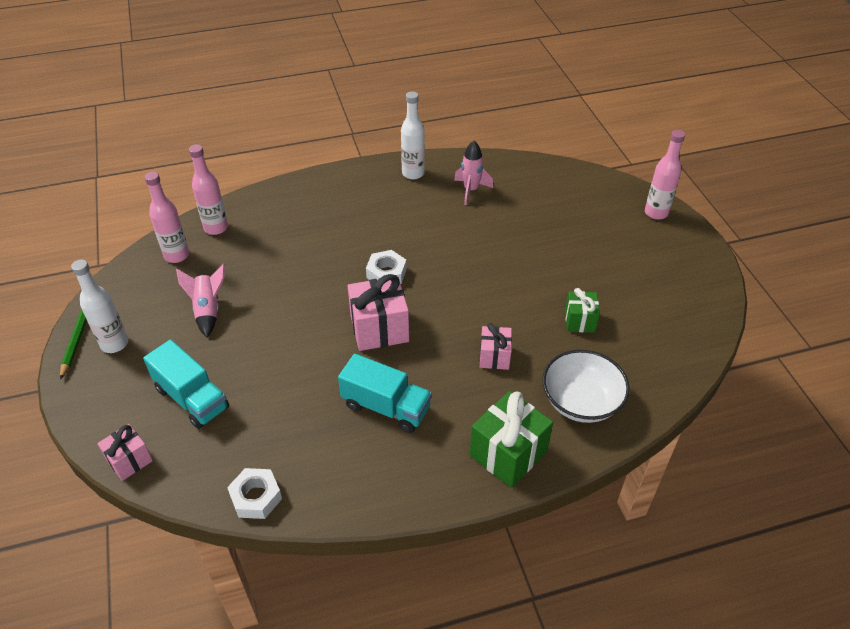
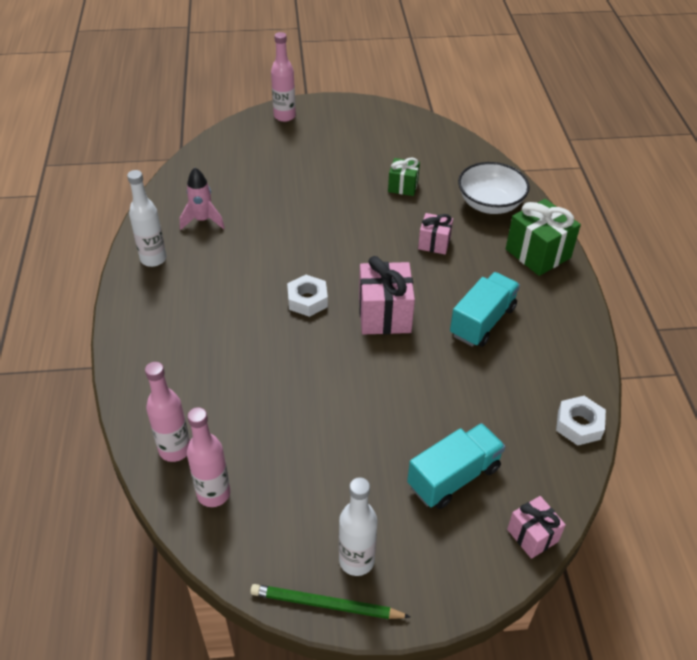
camera: 80 degrees left, 0 degrees up
pink rocket [176,263,225,338] -> none

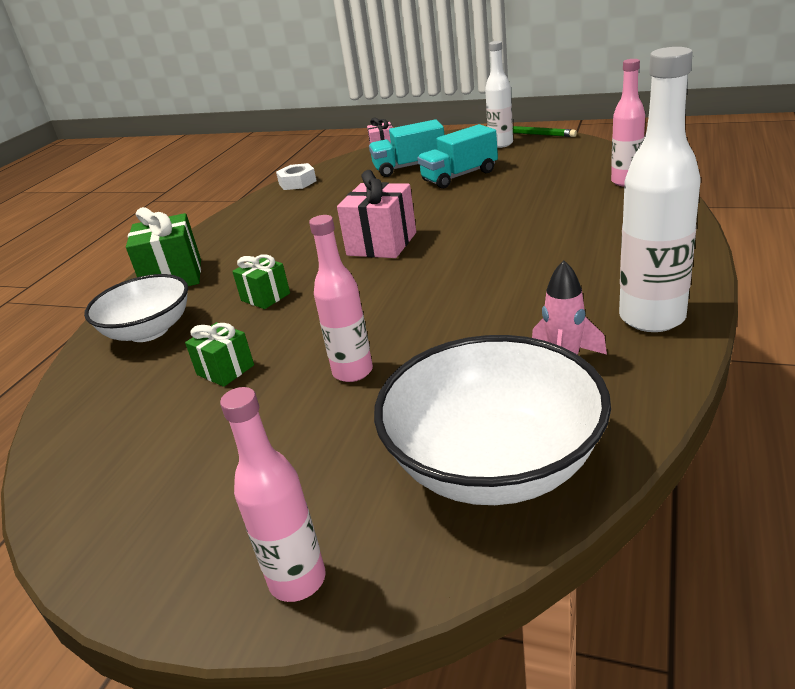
camera: 150 degrees left, 15 degrees down
white bottle [127,170,167,267] -> white bottle [619,47,701,332], size x1.55
pink bottle [187,407,230,507] -> pink bottle moved to [309,215,373,382]
white nut [287,275,328,317] -> none
pink gift [418,213,453,255] -> green gift [232,254,290,309]
turquoise truck [450,272,520,347] -> turquoise truck moved to [417,124,498,189]
none -> white bowl [374,335,611,505]

